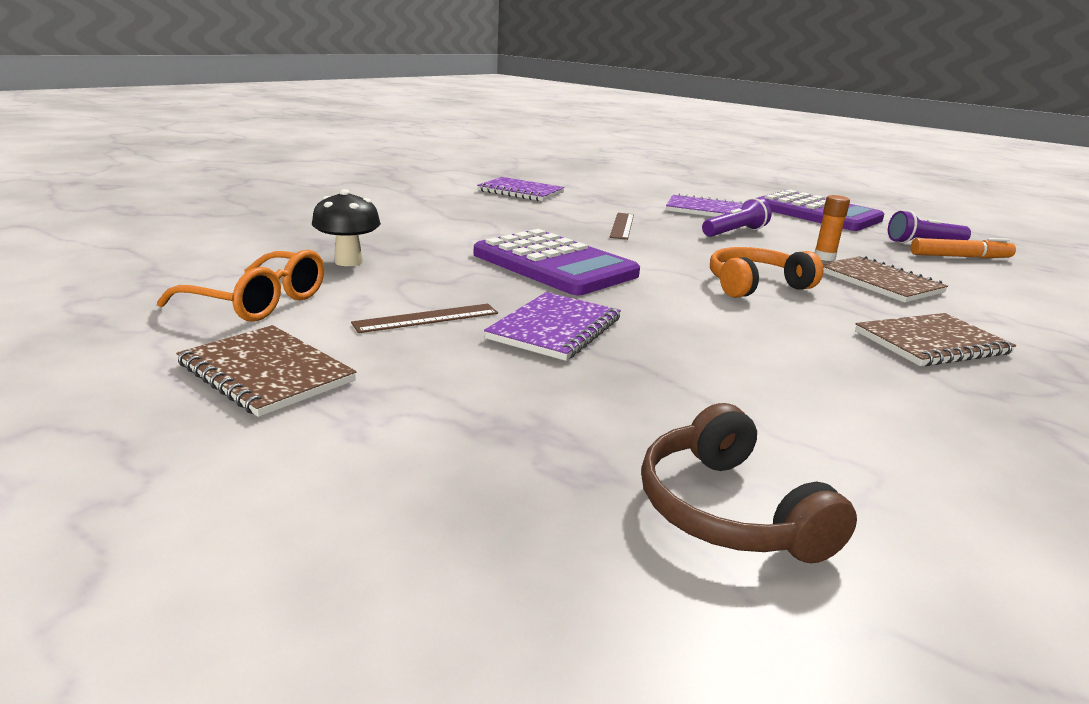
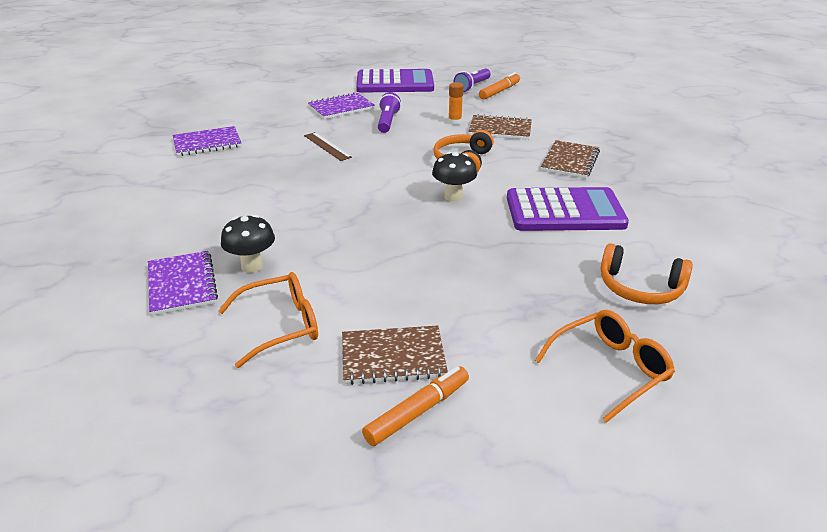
camera: 45 degrees left, 10 degrees up
brown ruler [351,304,498,333] -> none
purple calculator [474,229,640,295] -> purple calculator moved to [507,187,629,231]
purple notebook [484,292,621,361] -> purple notebook moved to [148,251,218,316]
brown headphones [641,403,857,563] -> orange headphones [600,243,693,304]
none -> orange marker [362,366,469,446]
none -> black mushroom [432,152,477,202]
none -> orange glasses [535,310,675,423]

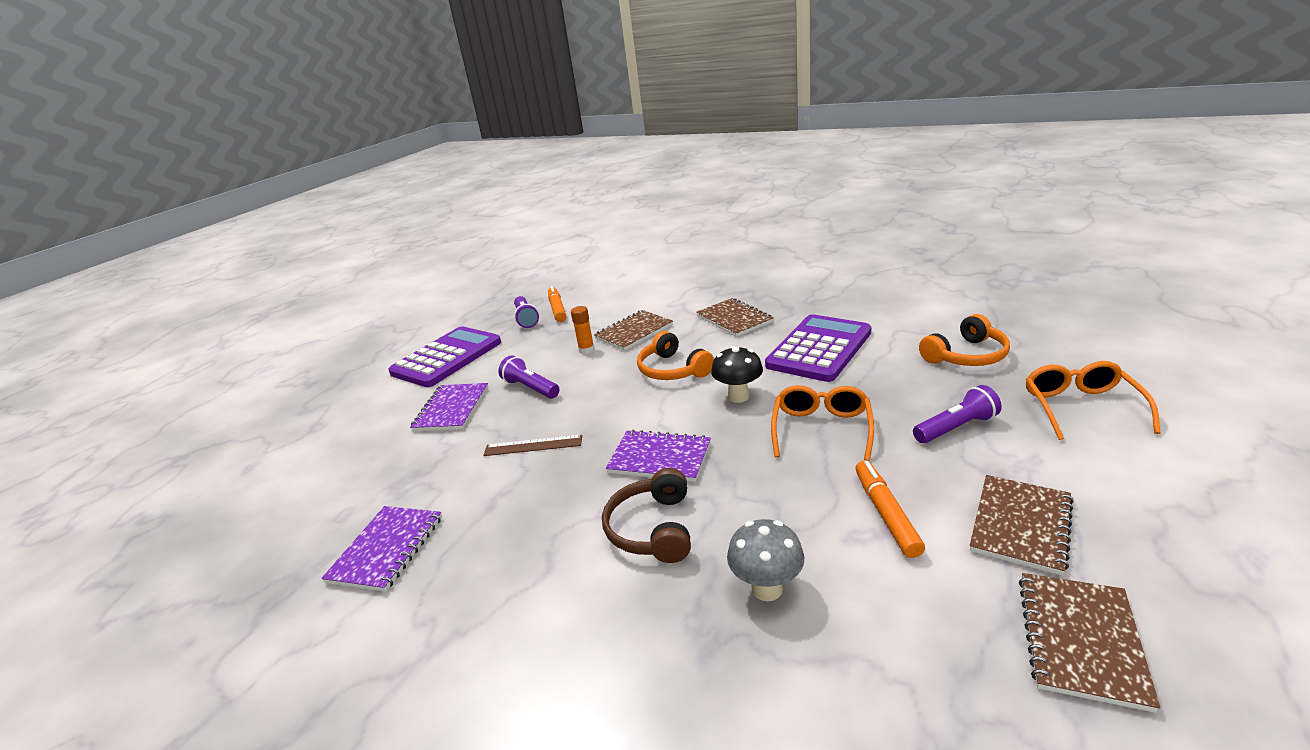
camera: 50 degrees left, 5 degrees down
purple notebook [148,251,218,316] -> purple notebook moved to [606,430,711,482]
orange glasses [218,272,318,368] -> orange glasses moved to [771,385,874,461]
black mushroom [221,215,275,273] -> grey mushroom [727,519,804,601]
orange marker [362,366,469,446] -> orange marker moved to [855,461,925,558]
none -> brown headphones [602,468,691,563]
none -> purple flashlight [913,385,1002,443]
none -> brown notebook [1019,573,1160,713]

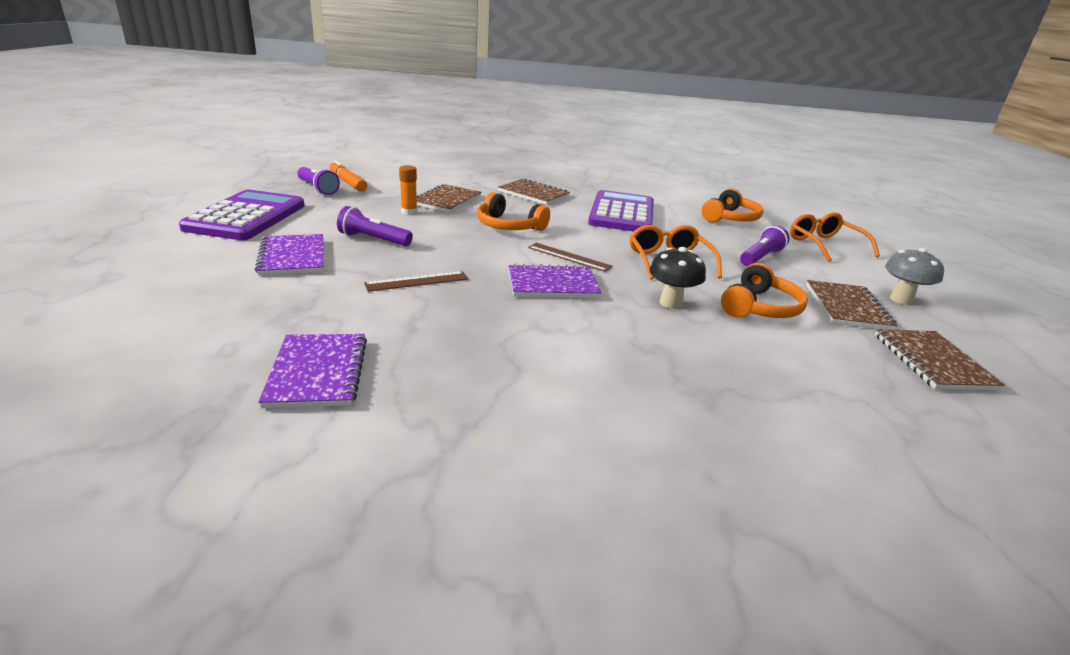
camera: 30 degrees left, 0 degrees up
brown headphones [602,468,691,563] -> none
black mushroom [711,346,763,403] -> black mushroom moved to [649,247,706,309]
grey mushroom [727,519,804,601] -> grey mushroom moved to [885,248,944,305]
orange marker [855,461,925,558] -> orange headphones [721,263,808,318]
none -> brown ruler [528,243,613,272]

